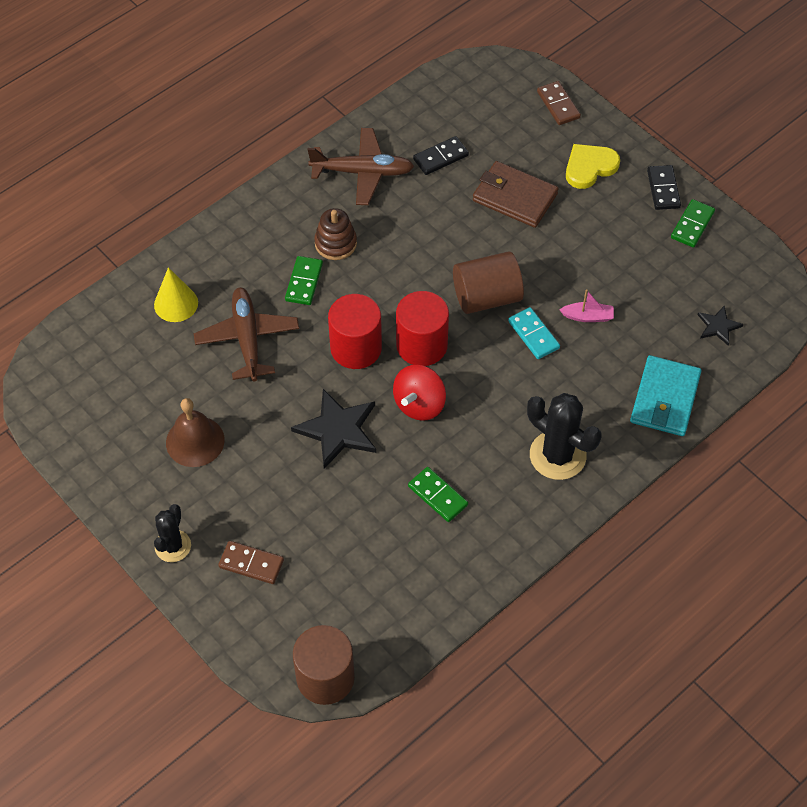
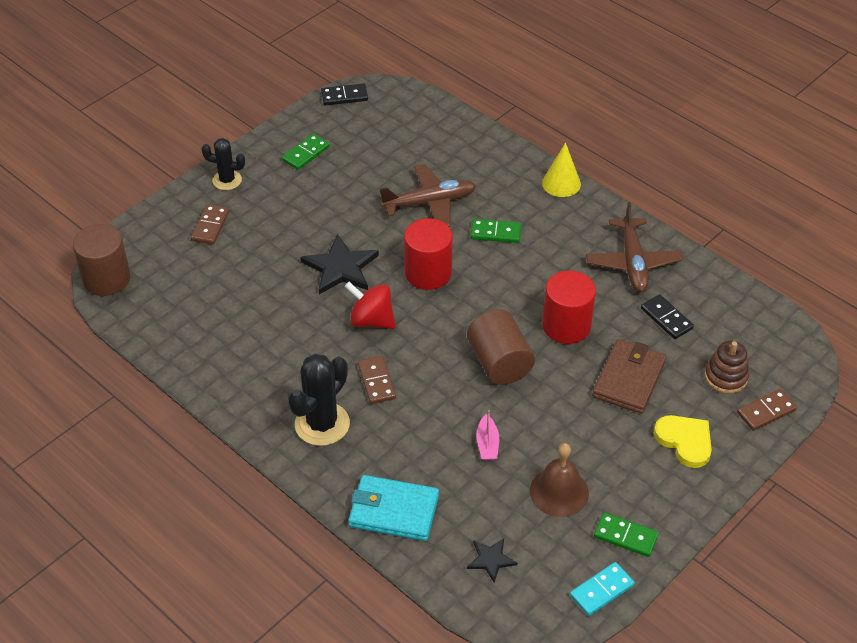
camera: 85 degrees right, 10 degrees down
yellow cone [154,267,198,322] -> yellow cone moved to [542,143,581,197]
brown bell [166,398,225,467] -> brown bell moved to [530,443,589,517]
brown stacking toy [314,208,357,260] -> brown stacking toy moved to [705,341,749,394]
red cylinder [396,291,449,366] -> red cylinder moved to [542,270,596,344]
green domino [408,467,468,522] -> green domino moved to [282,134,330,170]
turquoise domino [508,307,560,359] -> turquoise domino moved to [570,562,634,616]
black domino [647,165,681,210] -> black domino moved to [321,83,368,105]
none -> brown domino [358,356,396,404]

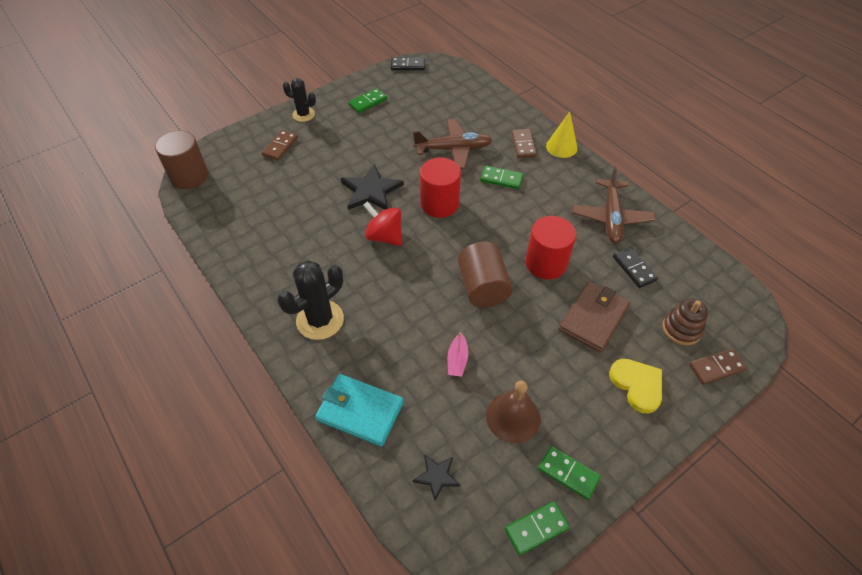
camera: 10 degrees right, 5 degrees up
brown domino [358,356,396,404] -> brown domino moved to [511,129,537,158]
turquoise domino [570,562,634,616] -> green domino [504,501,570,556]

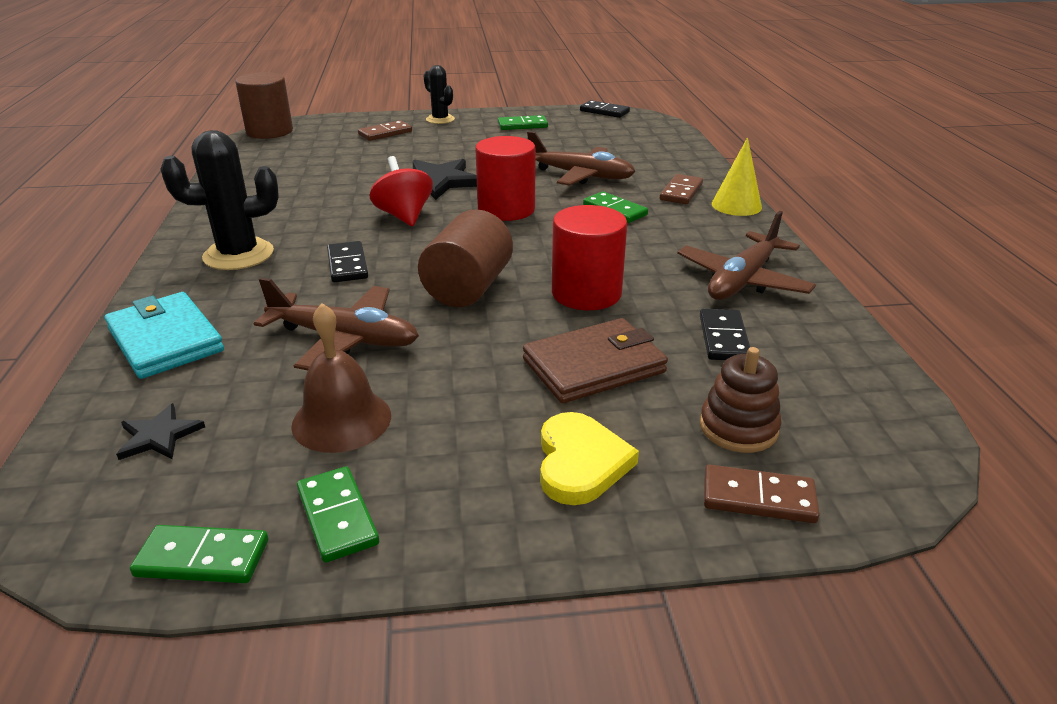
camera: 30 degrees right, 20 degrees down
pink boat [448,333,468,377] -> brown plane [253,278,419,370]
none -> black domino [327,241,368,282]

